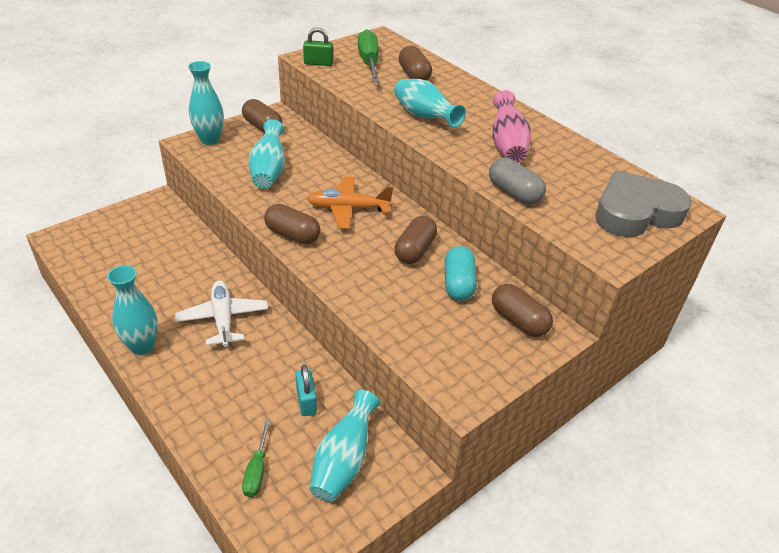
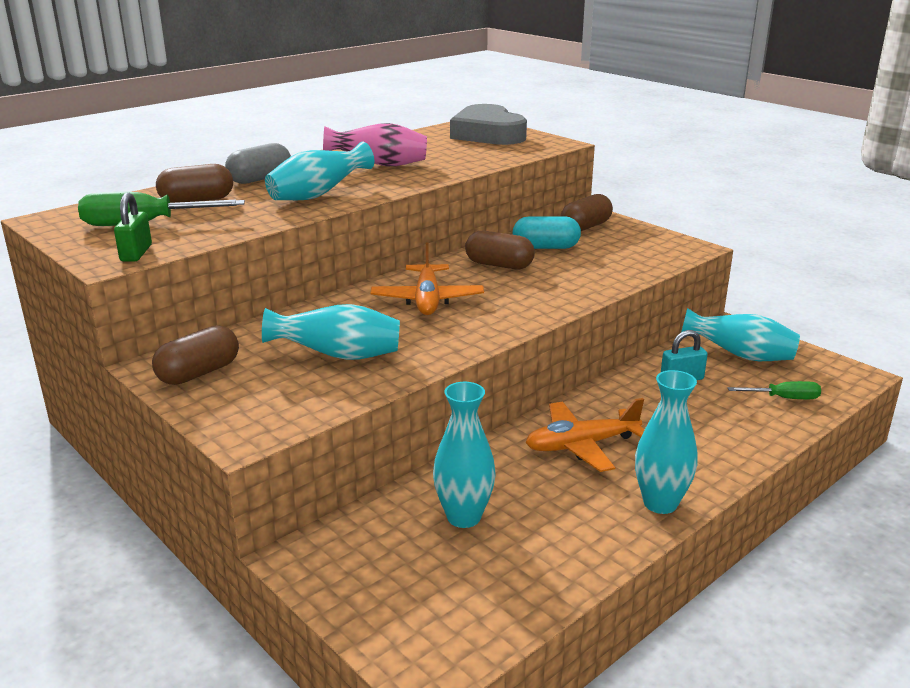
camera: 90 degrees left, 15 degrees down
white plane [175,281,268,347] -> orange plane [526,398,644,472]
turquoise vase [188,61,224,145] -> turquoise vase moved to [433,382,496,528]
brown capsule [264,204,321,244] -> none
grey capsule [489,158,546,205] -> grey capsule moved to [225,143,291,184]

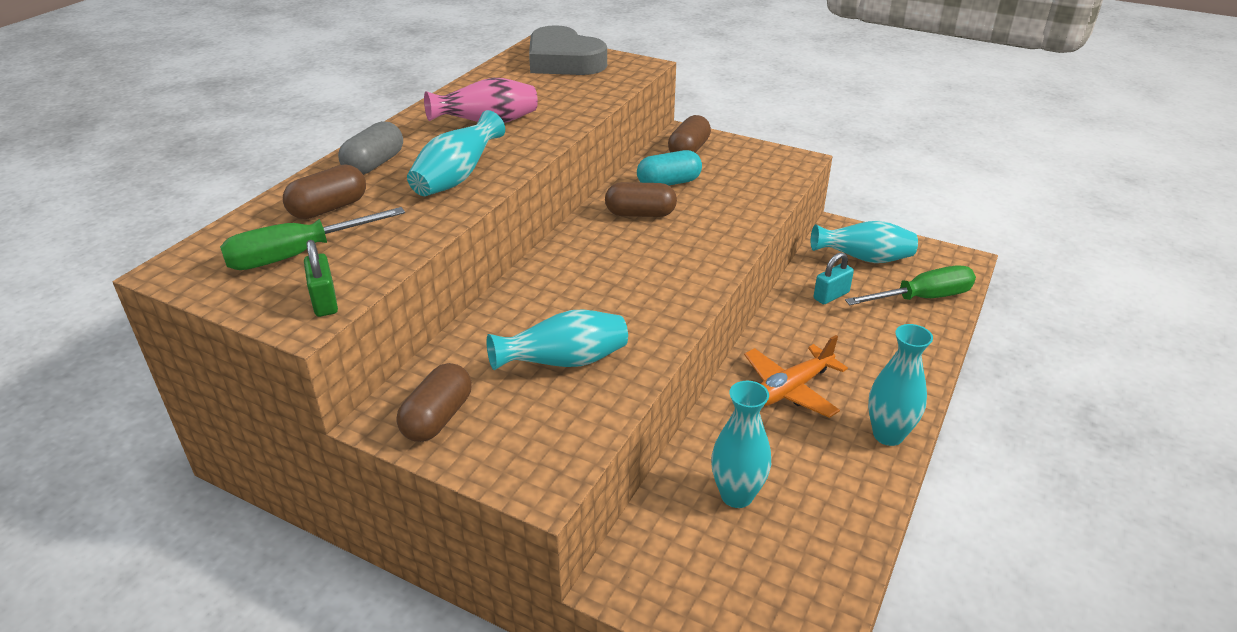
camera: 20 degrees left, 10 degrees up
orange plane [370,243,484,315] -> none
green screwdriver [728,381,821,399] -> green screwdriver [845,265,976,305], size x1.73

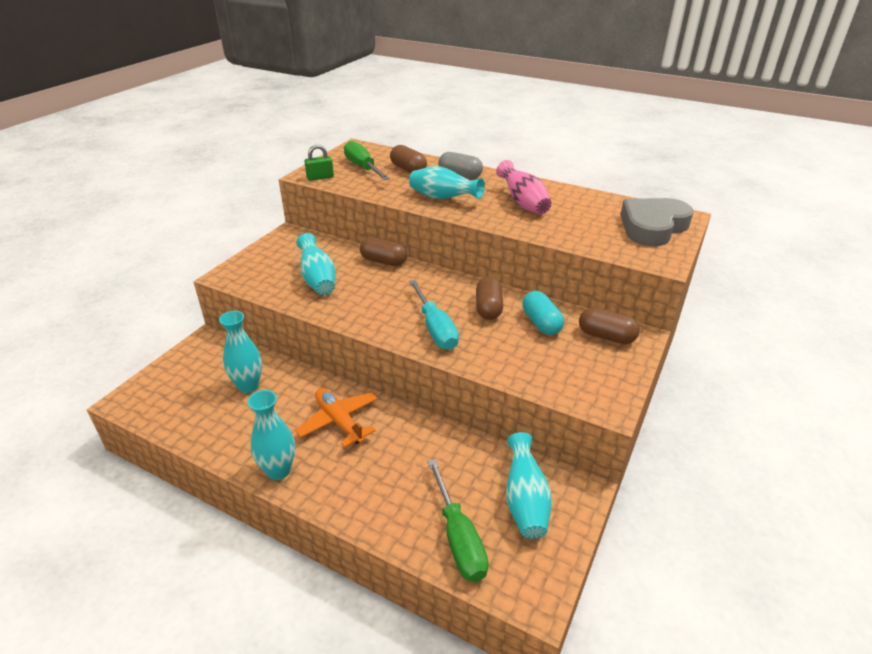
camera: 90 degrees right, 0 degrees up
brown capsule [396,363,472,442] -> brown capsule moved to [360,237,407,266]
turquoise padlock [813,252,854,305] -> none
none -> turquoise screwdriver [409,280,459,350]

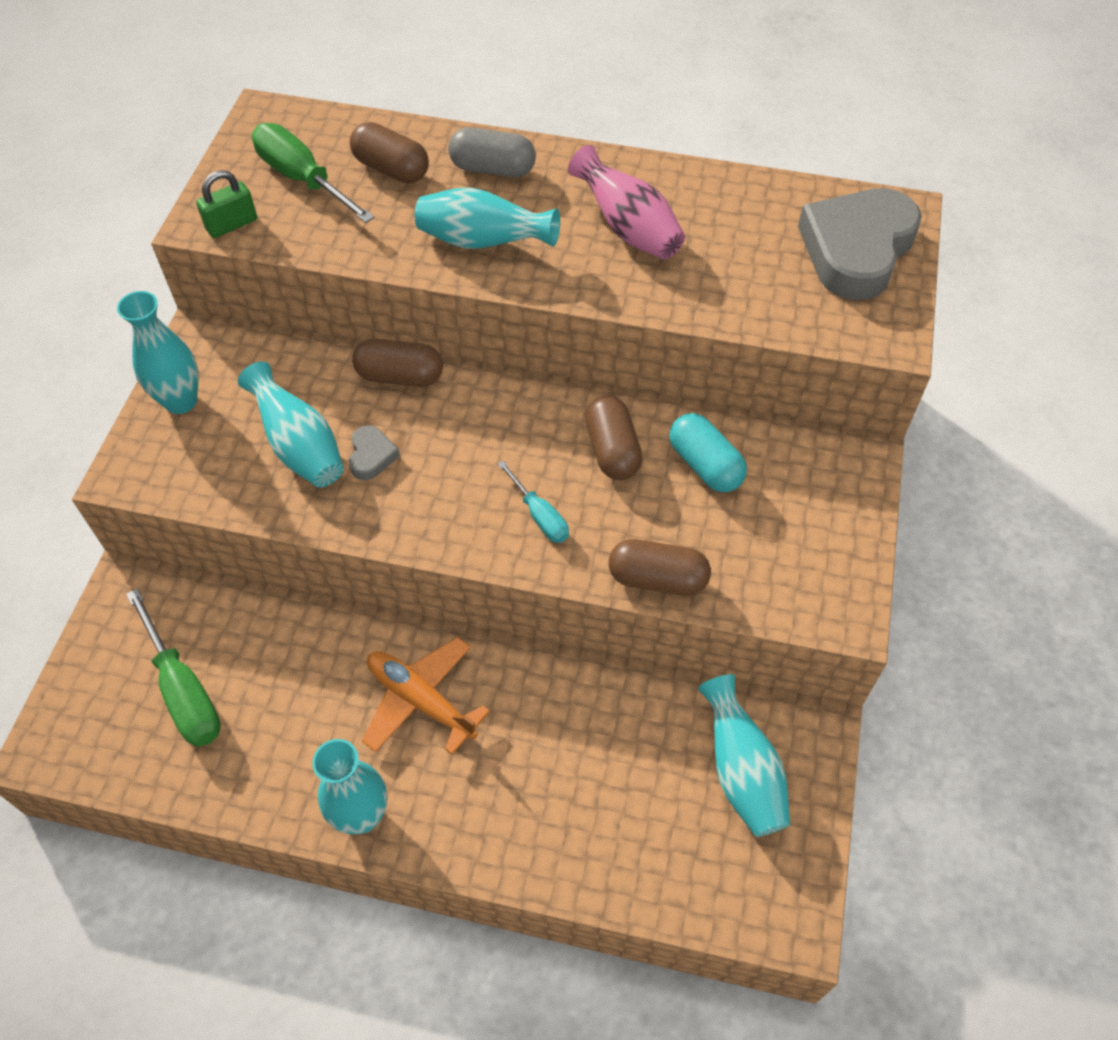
camera: 15 degrees left, 20 degrees up
turquoise vase [219,311,262,393] -> turquoise vase moved to [117,291,198,414]
turquoise screwdriver [409,280,459,350] -> turquoise screwdriver [498,461,569,543], size x0.58
green screwdriver [428,459,489,582] -> green screwdriver moved to [126,589,221,747]
brown capsule [579,308,640,344] -> brown capsule moved to [609,539,711,596]
none -> grey heart [349,425,400,480]

